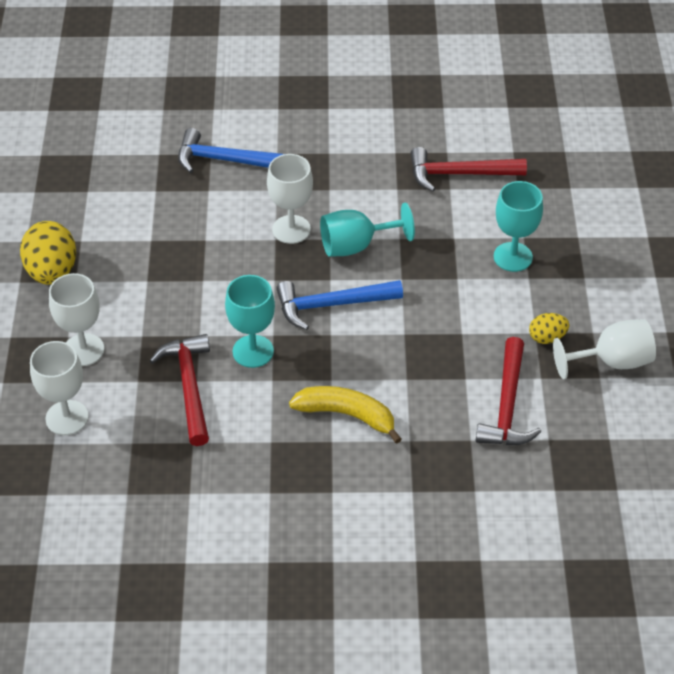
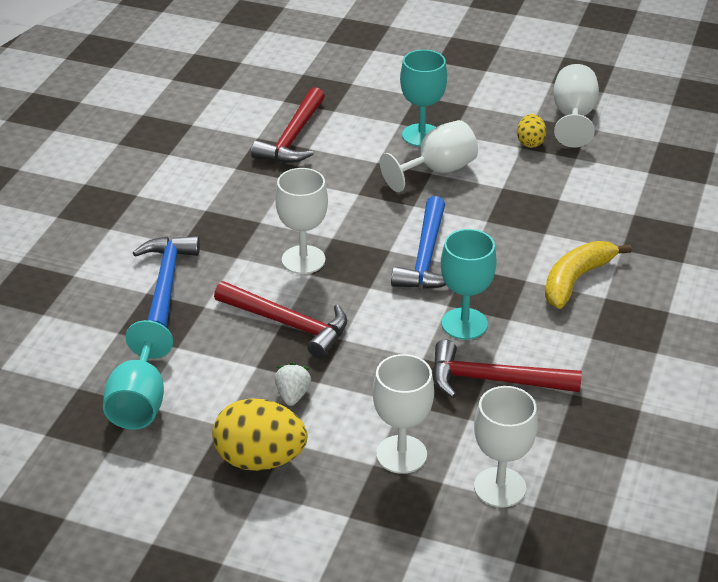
camera: 70 degrees left, 10 degrees down
blue hammer [178,128,283,173] -> blue hammer turned 150 degrees clockwise [133,236,200,328]
turquoise goblet [320,203,415,257] -> turquoise goblet moved to [103,320,173,430]
red hammer [476,337,541,445] -> red hammer moved to [214,281,347,359]
none -> white strawberry [275,363,311,406]
none -> white goblet [380,120,478,192]

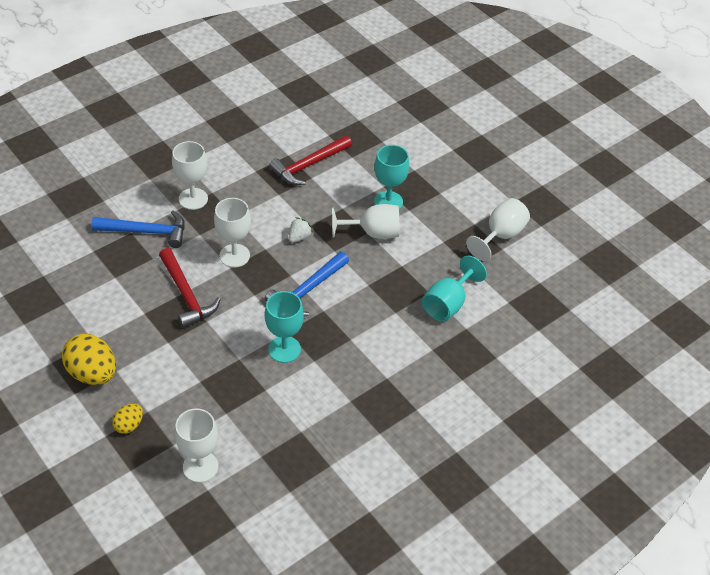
camera: 30 degrees right, 10 degrees up
turquoise goblet [103,320,173,430] -> turquoise goblet moved to [422,256,487,321]
blue hammer [133,236,200,328] -> blue hammer turned 60 degrees clockwise [91,210,185,248]
white strawberry [275,363,311,406] -> white strawberry moved to [289,217,313,243]
white goblet [373,354,434,474] -> white goblet moved to [172,141,208,210]
red hammer [432,340,582,398] -> none
yellow egg [517,114,546,148] -> yellow egg moved to [112,404,143,434]
yellow banana [545,241,632,309] -> none

